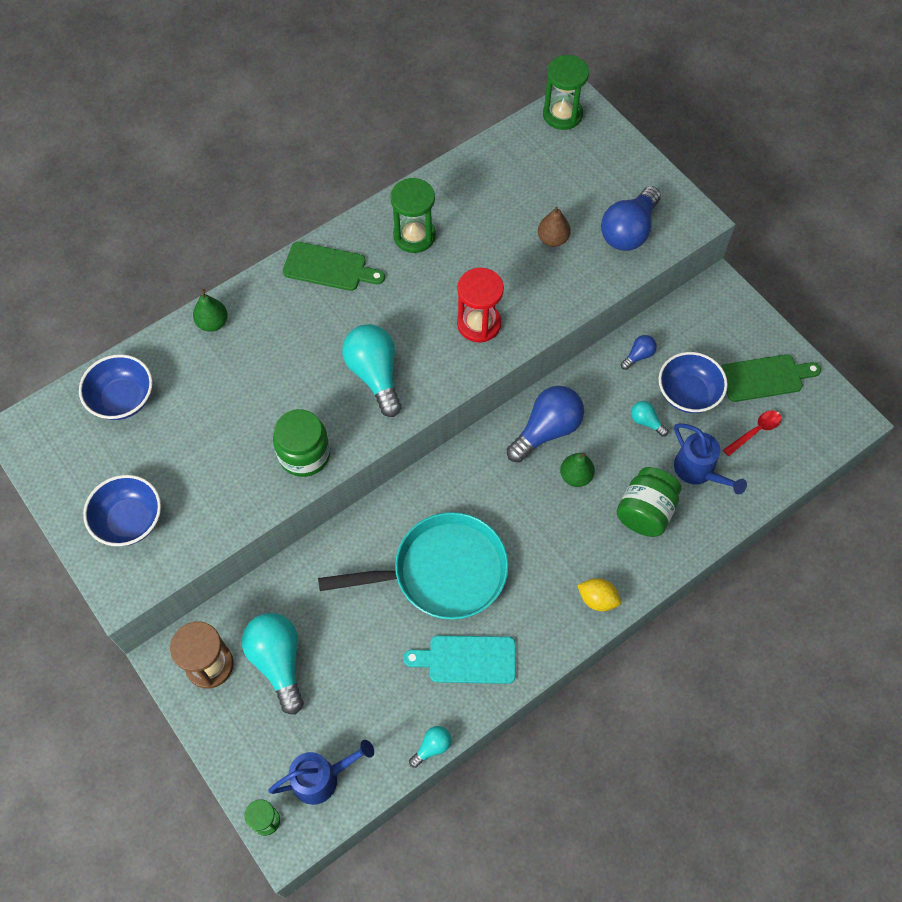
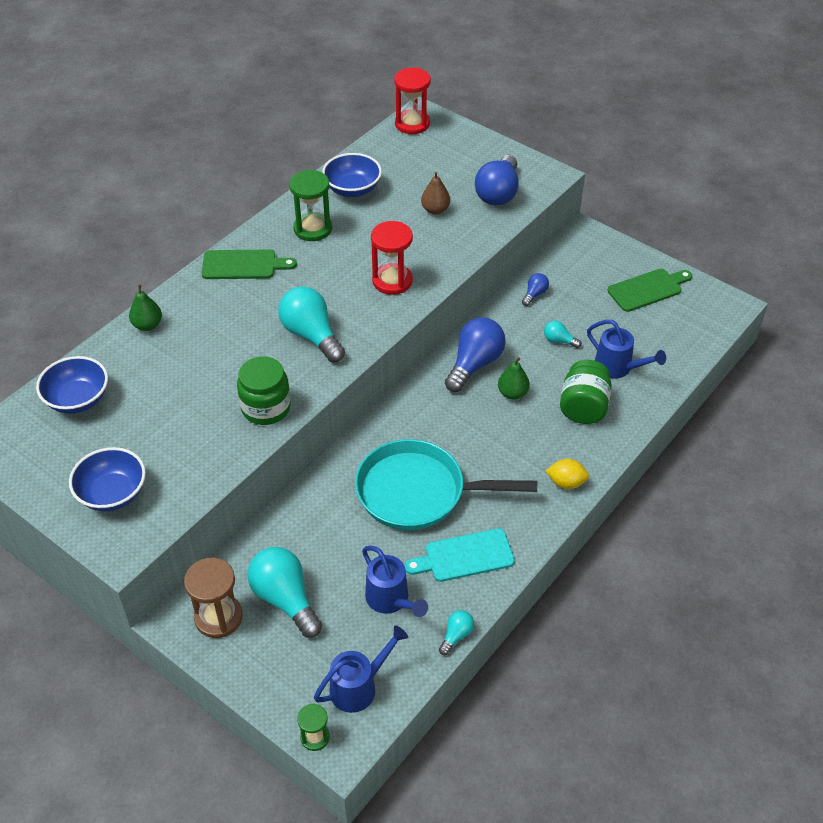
camera: 15 degrees left, 15 degrees down
turquoise pan [318,512,509,620] -> turquoise pan turned 150 degrees counterclockwise [355,439,537,530]
green hourglass [543,55,589,130] -> red hourglass [394,67,431,134]
blue bowl [659,352,728,413] -> blue bowl moved to [322,153,382,197]
red spoon [723,410,781,456] -> none
none -> blue watering can [362,546,428,617]

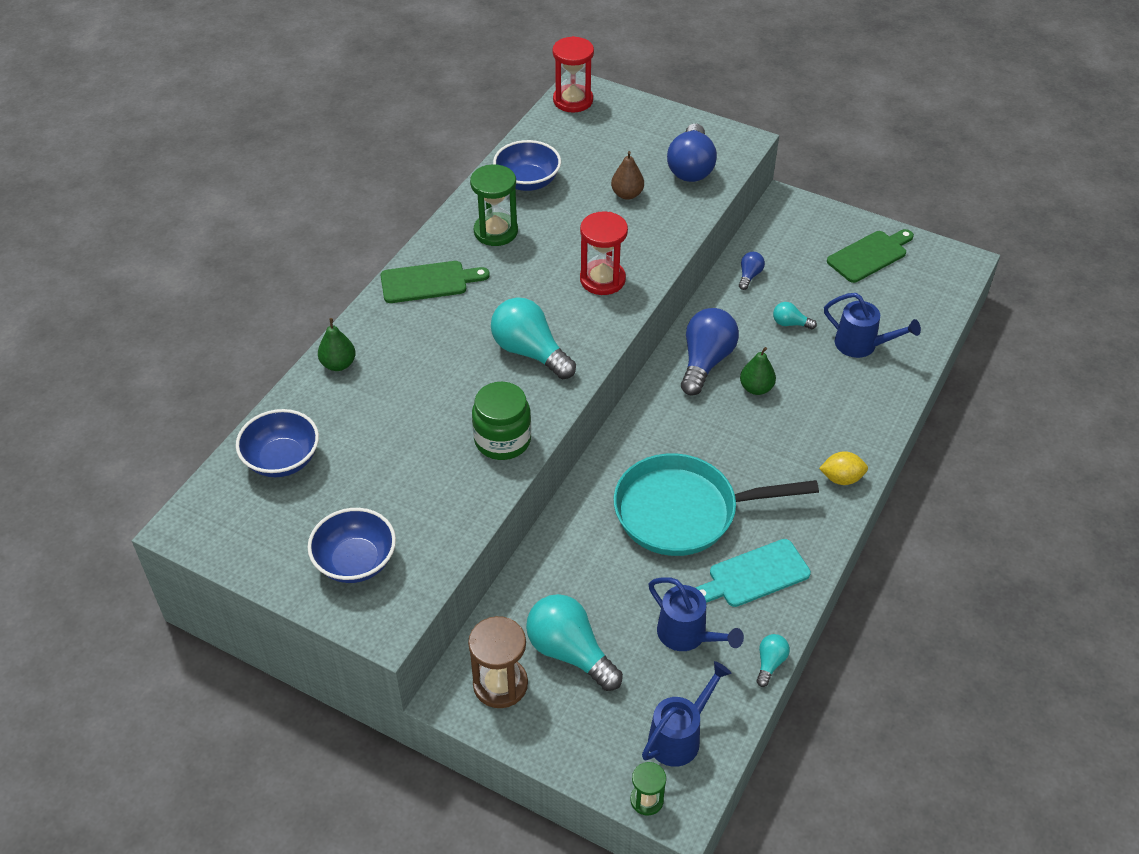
camera: 10 degrees left, 0 degrees up
green jar [560,360,612,424] -> none

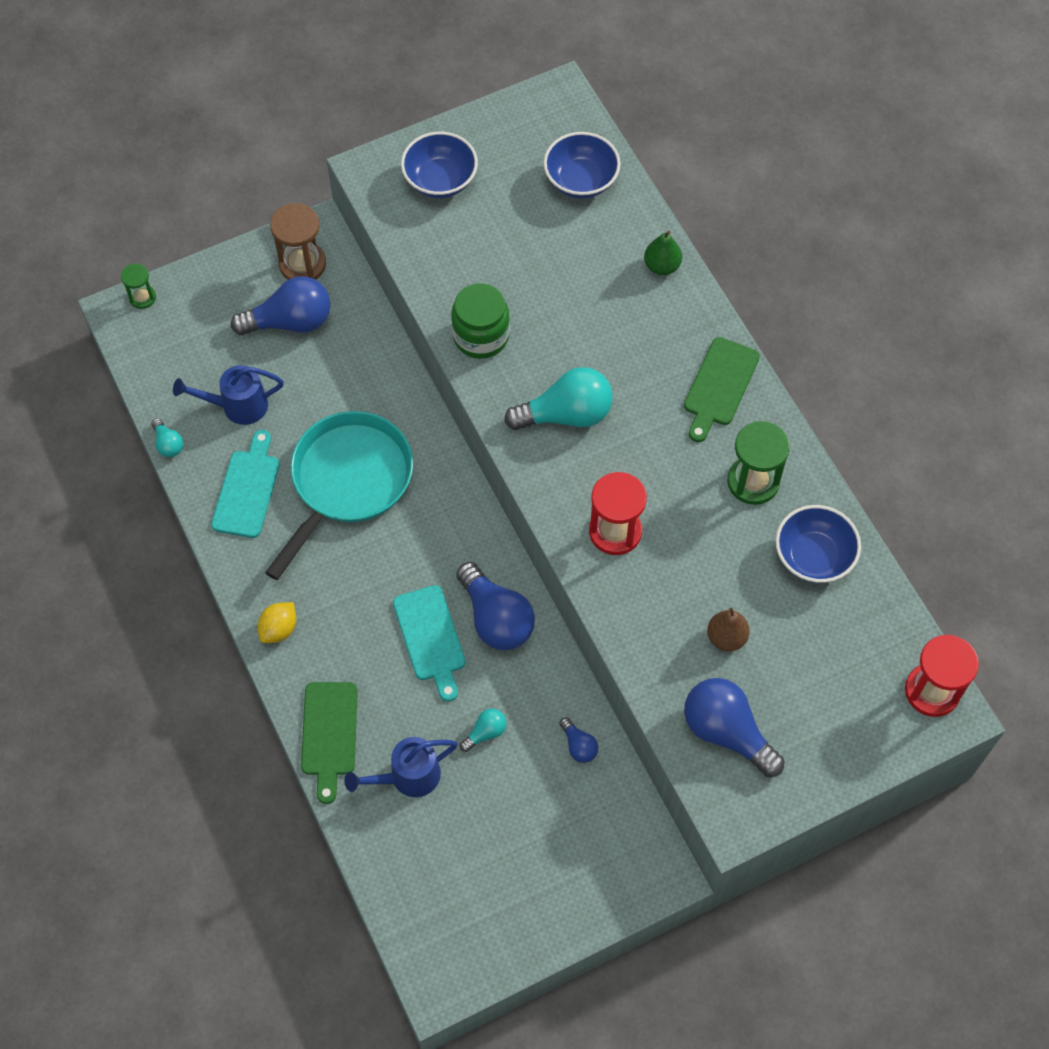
camera: 125 degrees right, 15 degrees up
turquoise light bulb [526,594,623,691] -> blue light bulb [231,276,330,335]
blue watering can [642,661,731,767] -> none
green pear [740,347,776,395] -> turquoise cutting board [393,585,465,702]
green cutting board [827,229,914,283] -> green cutting board moved to [301,682,358,804]

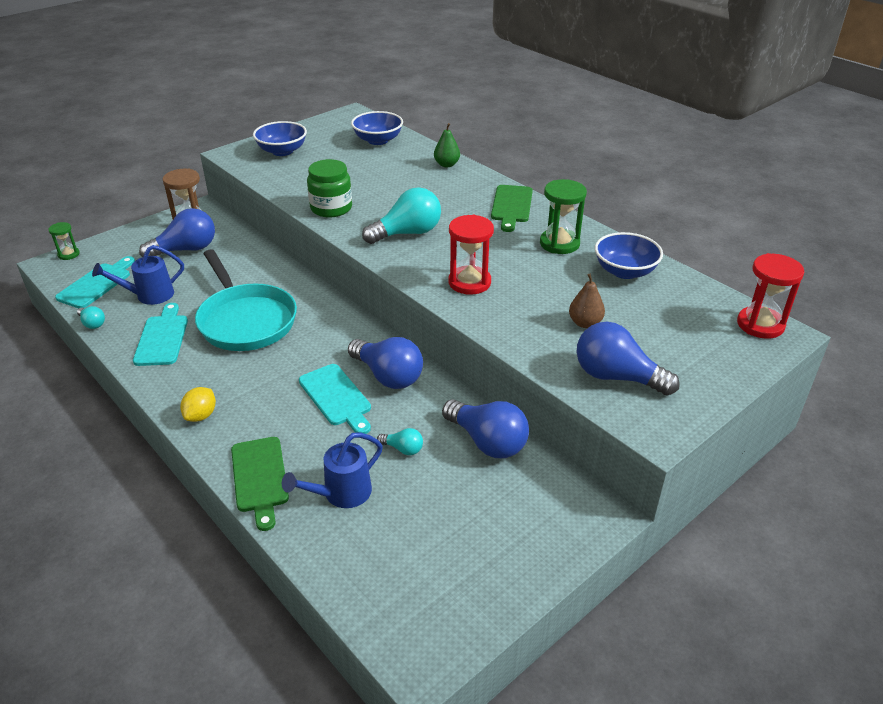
camera: 15 degrees left, 25 degrees down
turquoise pan [265,411,413,580] -> turquoise pan turned 135 degrees clockwise [195,249,297,351]
turquoise light bulb [460,709,506,752] -> turquoise light bulb turned 75 degrees clockwise [377,428,423,455]
blue light bulb [560,717,598,763] -> blue light bulb [442,399,529,458], size x2.09
none -> turquoise cutting board [55,256,135,308]

